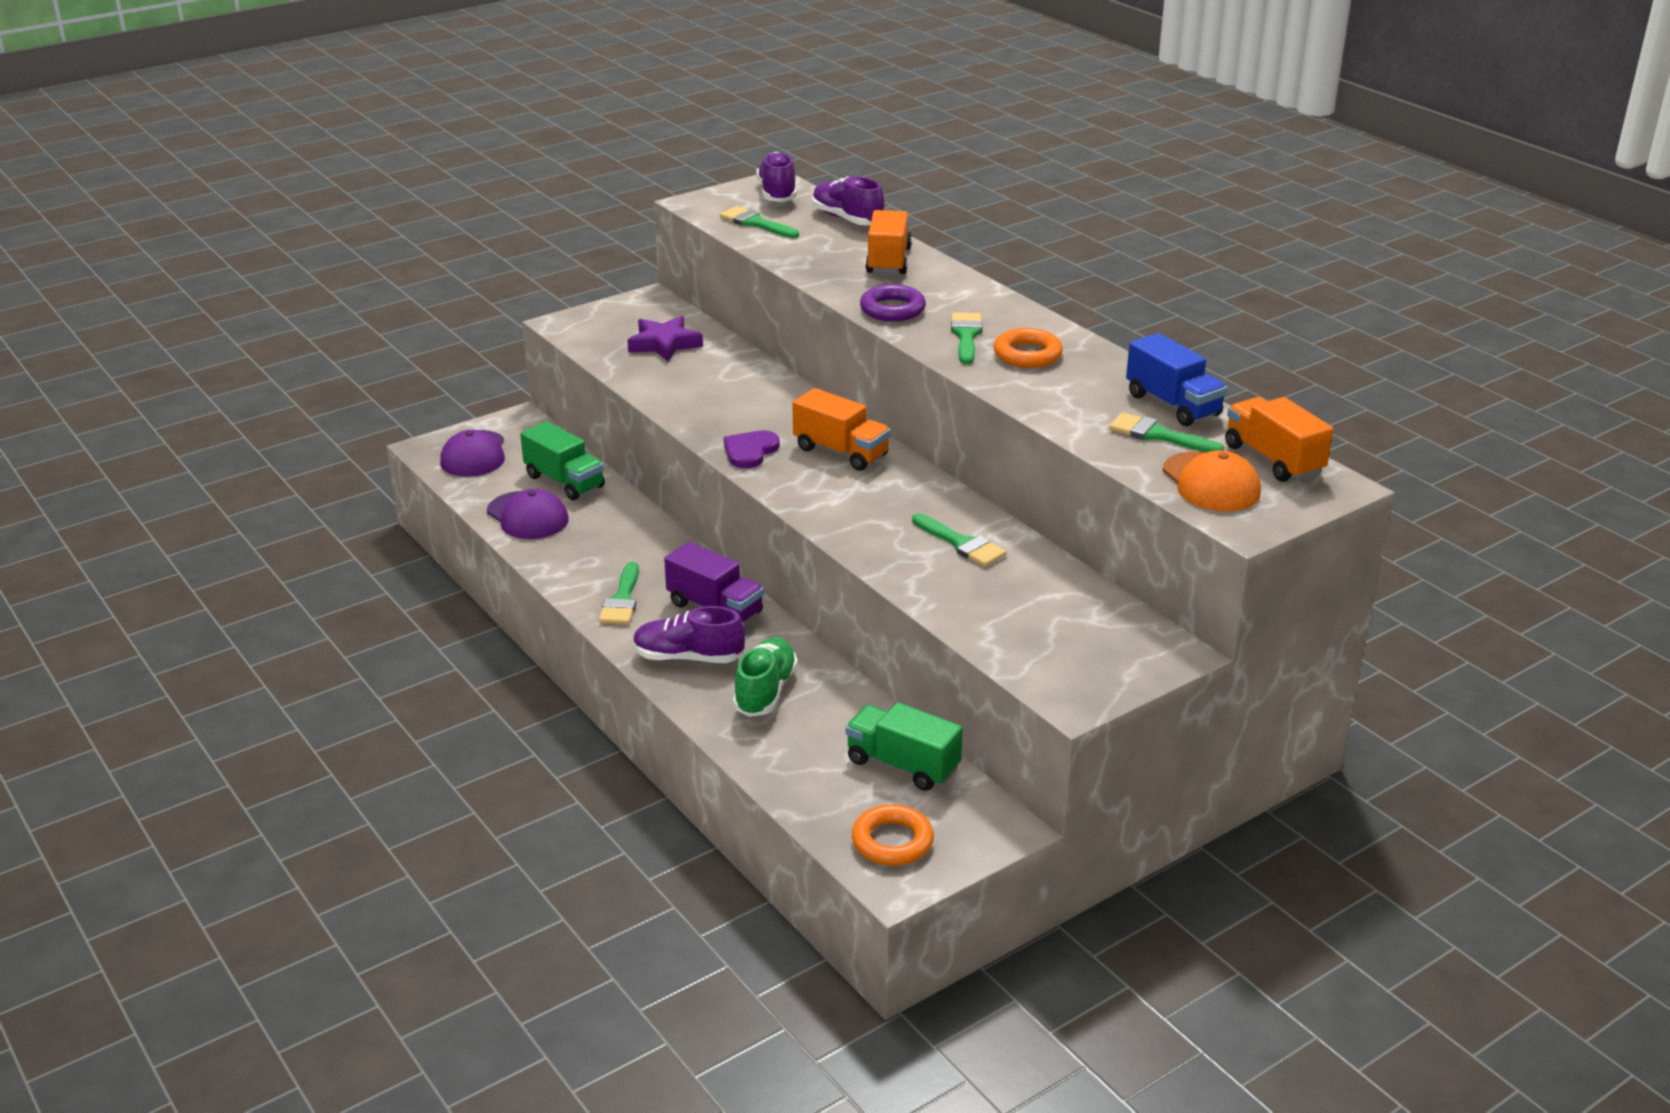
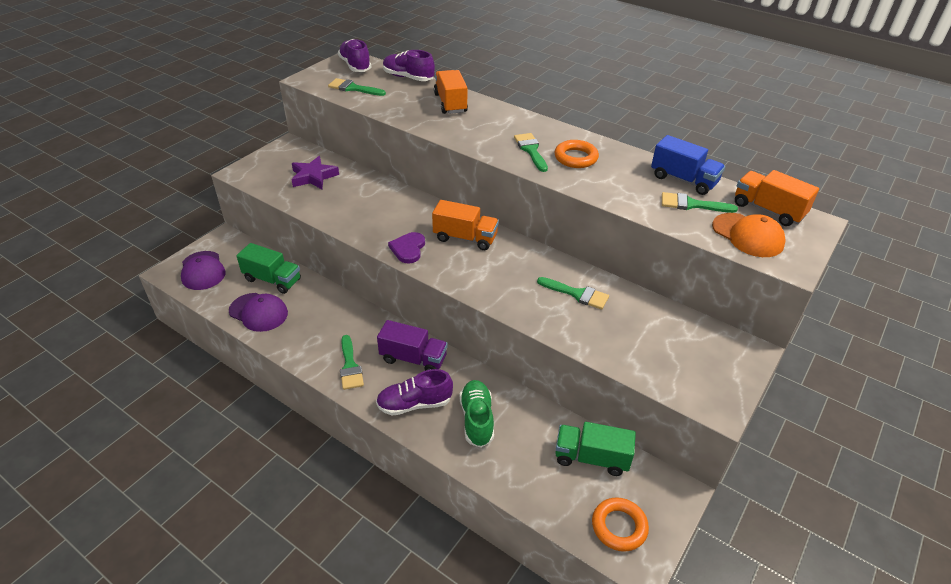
camera: 20 degrees left, 10 degrees up
purple ring [860,284,926,321] -> none

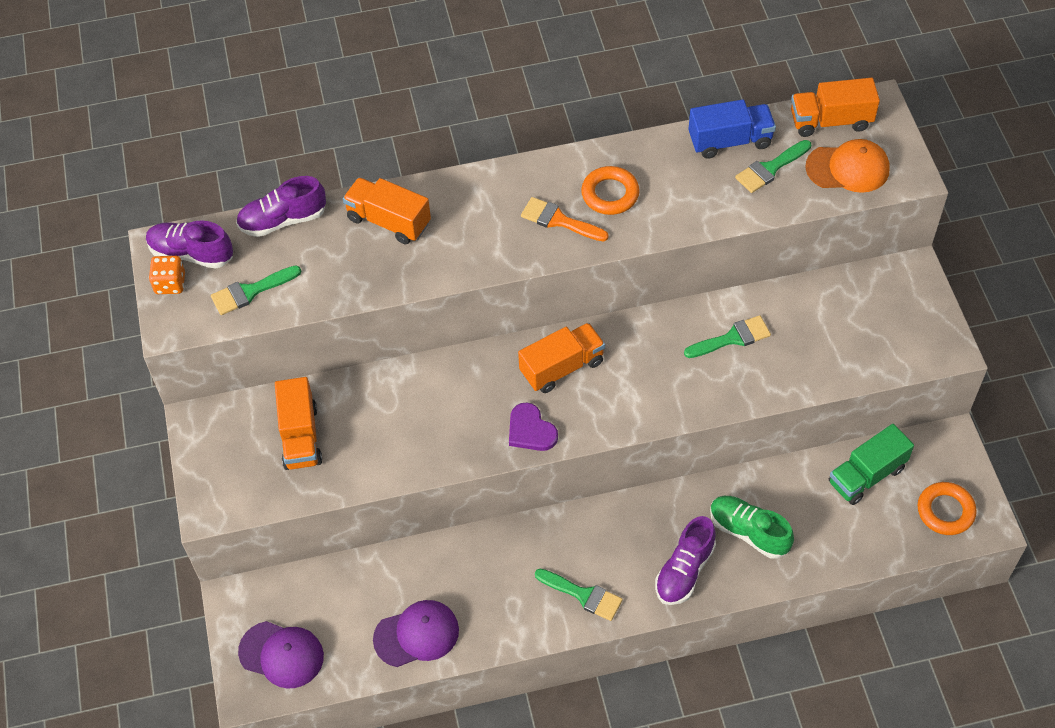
camera: 45 degrees left, 15 degrees up
green truck [236,243,301,294] -> none
purple star [291,156,339,189] -> orange truck [275,377,322,470]
purple truck [377,320,448,371] -> none
green brush [514,133,548,172] -> orange brush [521,197,609,242]
none -> orange dice [149,256,185,294]

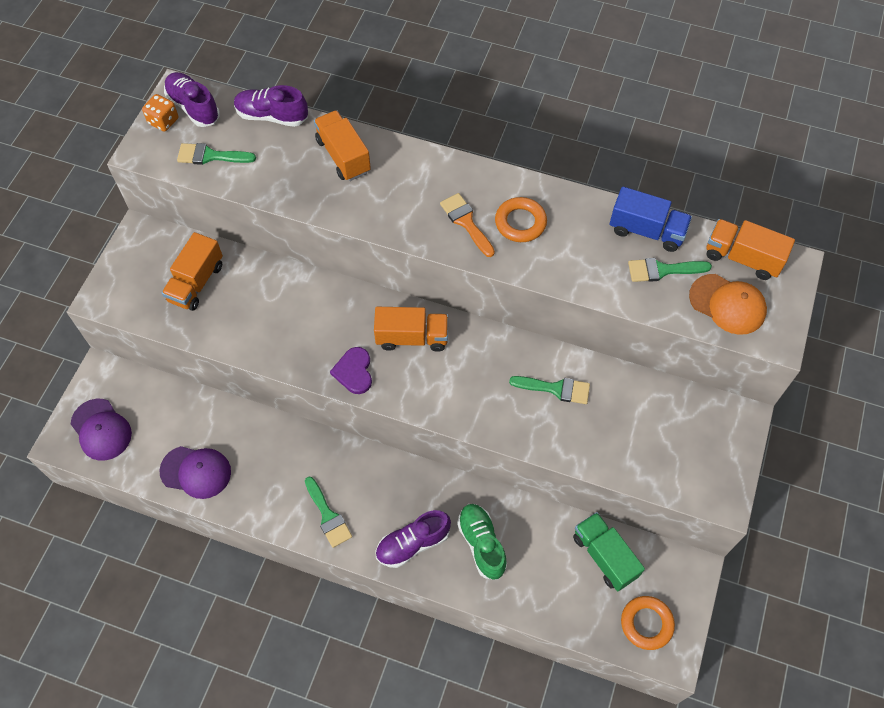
camera: 30 degrees right, 5 degrees up
green truck [829,424,914,505] -> green truck turned 60 degrees clockwise [573,512,645,591]

